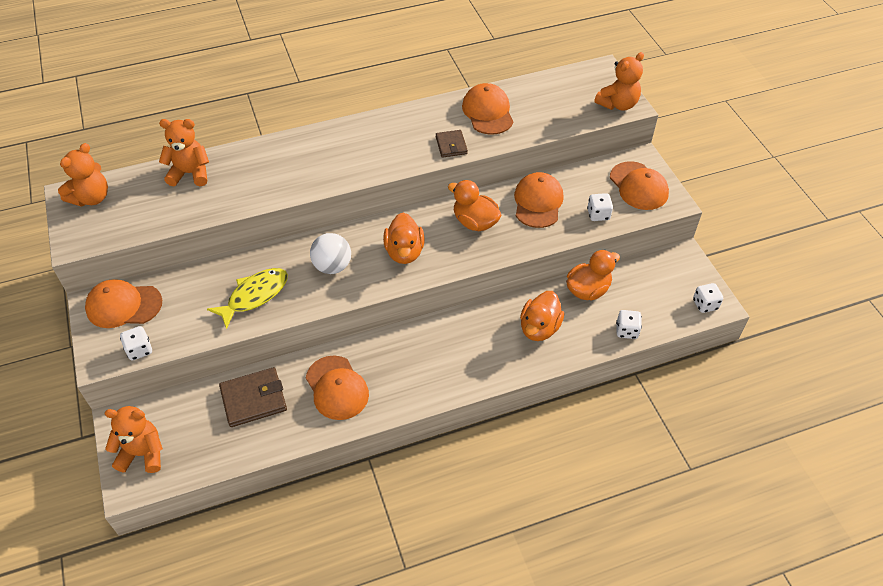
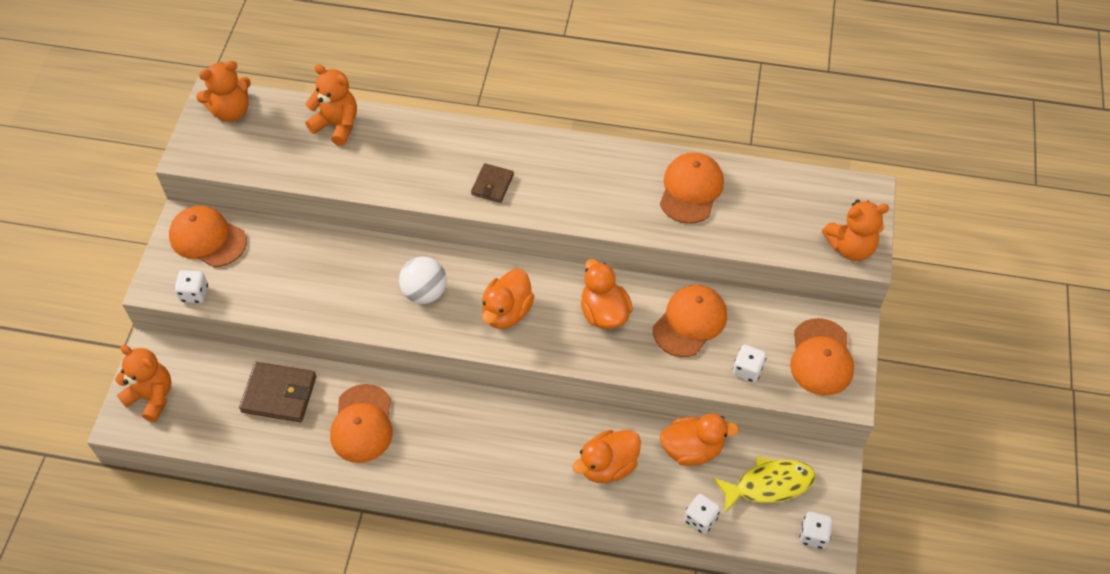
camera: 30 degrees right, 5 degrees up
yellow fish [207,268,288,329] -> yellow fish moved to [713,456,815,513]
brown wallet [436,130,468,158] -> brown wallet moved to [471,163,514,203]

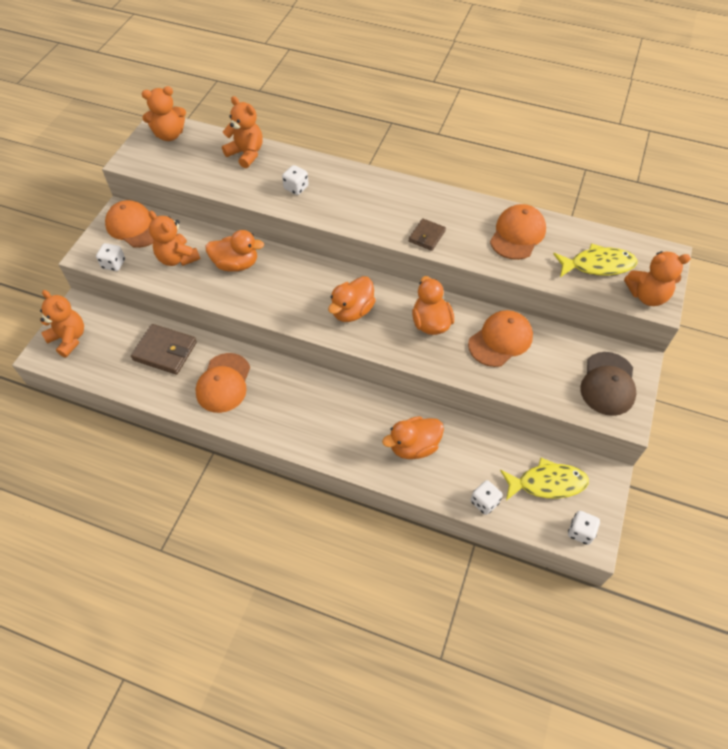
camera: 10 degrees right, 0 degrees up
white ball [399,256,447,304] -> none
brown wallet [471,163,514,203] -> brown wallet moved to [408,218,446,251]
orange duck [660,414,739,466] -> orange duck moved to [205,230,264,272]
white dice [733,345,766,382] -> white dice moved to [282,165,309,195]
orange cap [790,318,854,396] -> brown cap [580,352,636,416]
none -> orange teddy bear [149,210,200,266]
none -> yellow fish [553,244,637,277]

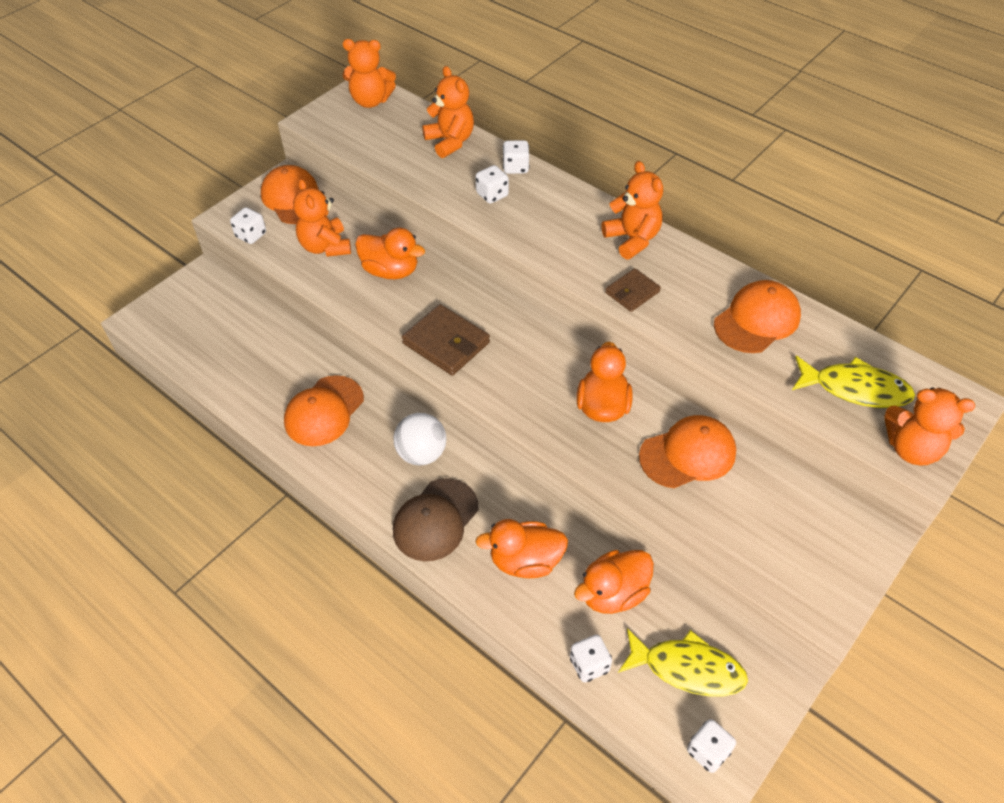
camera: 20 degrees right, 5 degrees down
orange teddy bear [40,290,84,357] -> orange teddy bear moved to [601,161,663,260]
brown wallet [131,324,197,375] -> brown wallet moved to [402,304,490,376]
orange duck [328,276,376,322] -> orange duck moved to [574,550,654,614]
brown cap [580,352,636,416] -> brown cap moved to [393,478,478,561]
none -> white ball [394,413,446,465]
none -> white dice [503,140,530,174]

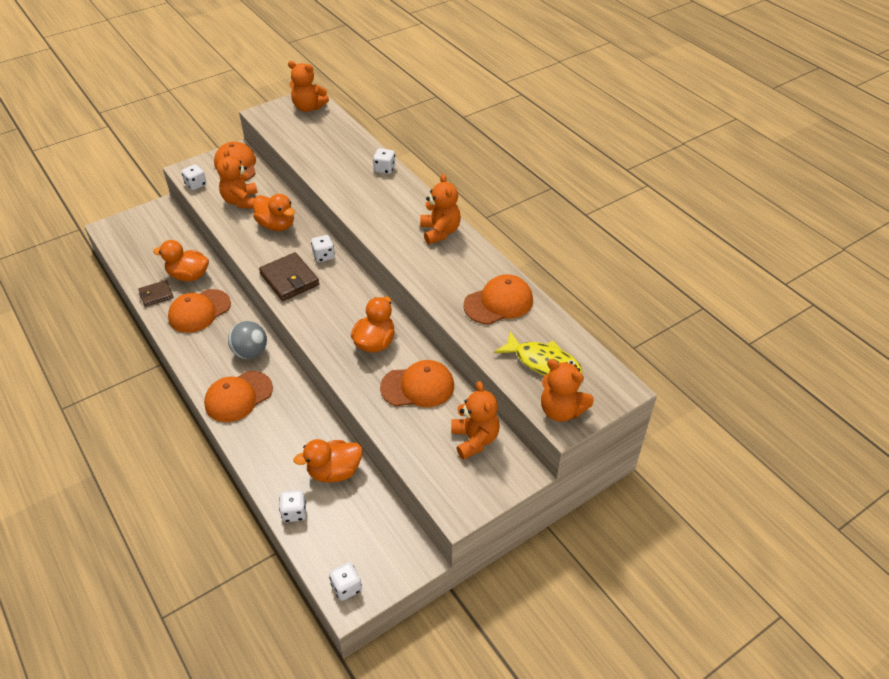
camera: 15 degrees right, 5 degrees down
brown cap [393,478,478,561] -> orange cap [204,371,273,422]
white ball [394,413,446,465] -> grey ball [228,321,267,359]
orange teddy bear [422,66,474,158] -> orange teddy bear moved to [451,381,500,460]
orange duck [475,519,568,578] -> orange duck moved to [153,240,209,281]
white dice [476,165,509,203] -> white dice moved to [311,235,335,262]
brown wallet [605,268,661,312] -> brown wallet moved to [138,280,173,307]
yellow fish [618,628,748,697] -> none

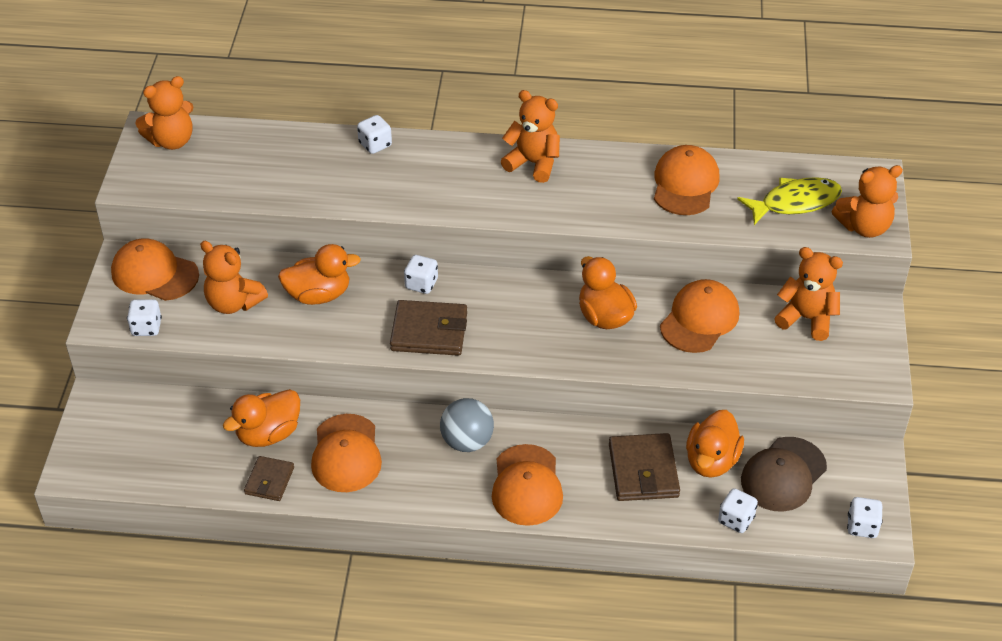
camera: 50 degrees left, 0 degrees up
none -> brown wallet [609,433,680,501]
none -> brown cap [741,437,827,512]

